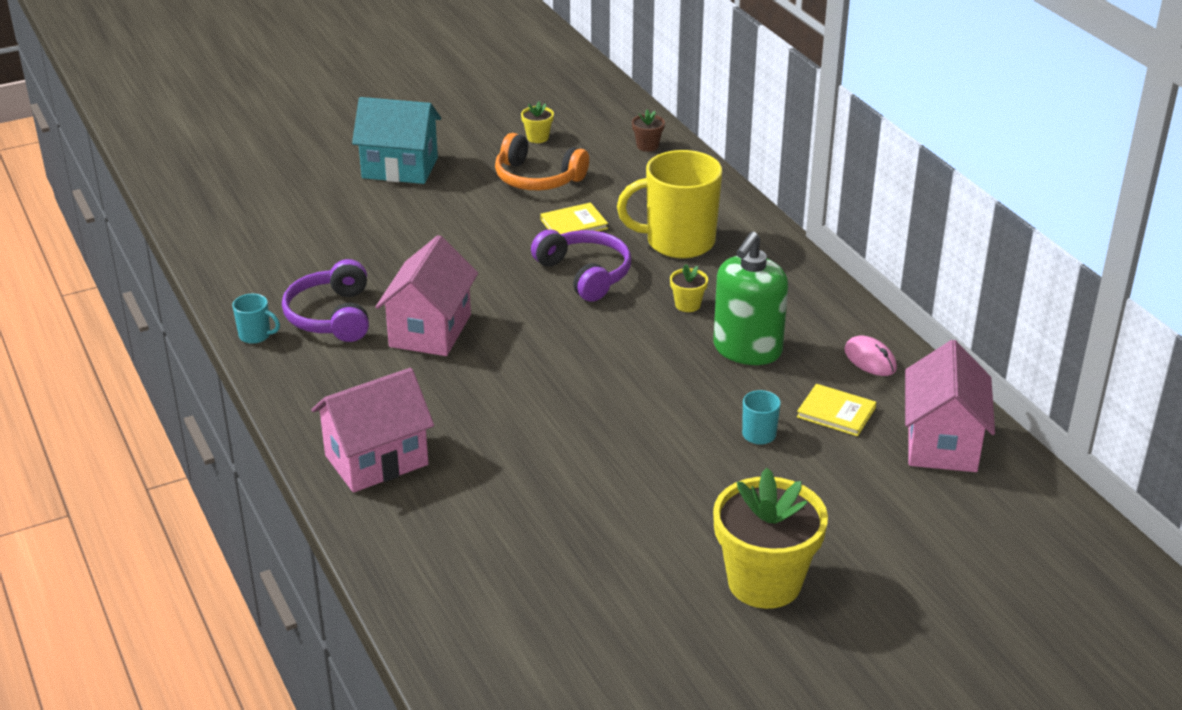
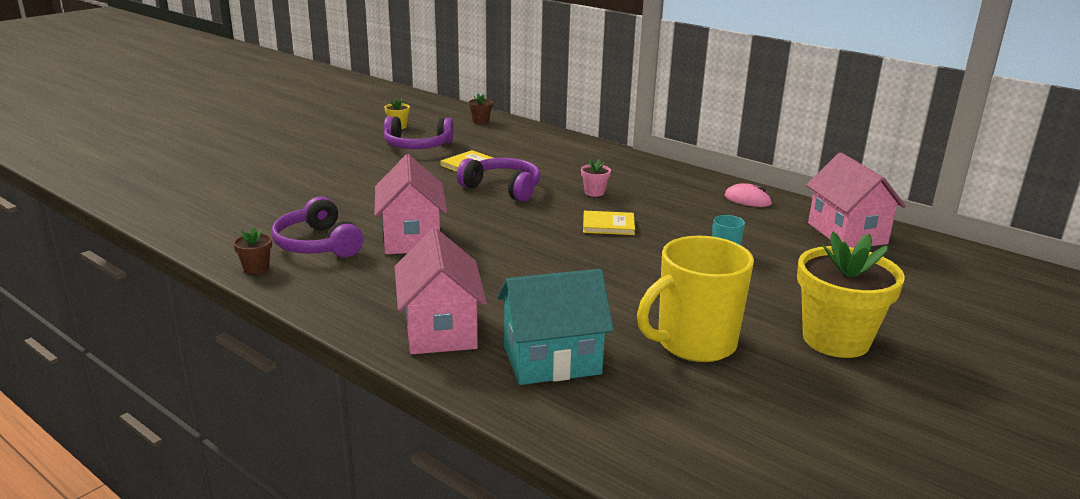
camera: 25 degrees left, 10 degrees down
turquoise mug [232,294,280,344] -> brown flower pot [233,227,272,274]
pink house [311,368,434,493] -> pink house turned 45 degrees counterclockwise [395,228,487,354]
turquoise house [352,97,441,184] -> turquoise house moved to [497,269,614,385]
orange headphones [495,133,589,190] -> purple headphones [384,116,454,149]
yellow mug [617,150,722,258] -> yellow mug moved to [637,236,754,362]
yellow flower pot [670,264,708,312] -> pink flower pot [581,159,611,197]
green soap dispenser [713,232,788,365] -> none
yellow book [797,384,876,436] -> yellow book moved to [583,211,635,235]

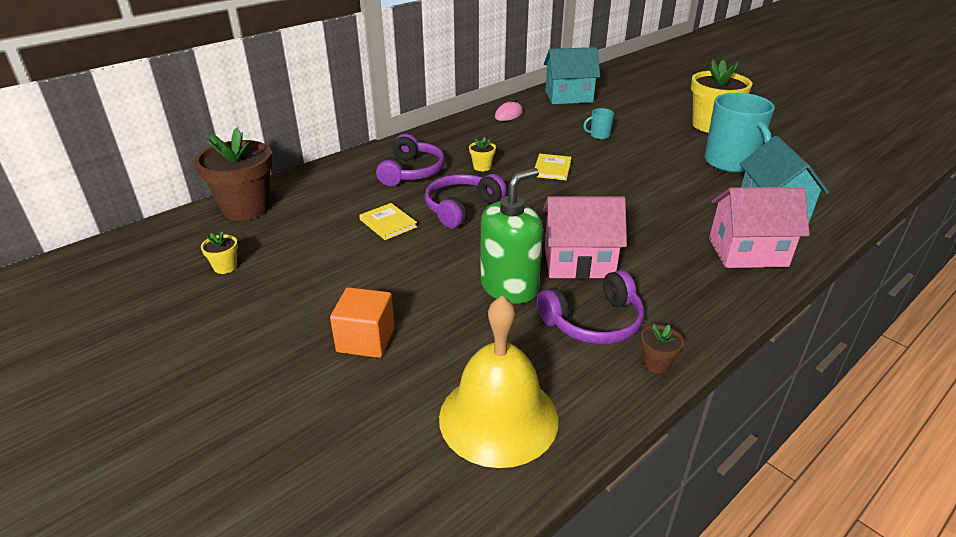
camera: 80 degrees left, 10 degrees up
purple headphones [384,116,454,149] -> purple headphones moved to [376,134,445,186]
brown flower pot [469,94,493,124] -> brown flower pot [195,127,273,221], size x2.35
pink flower pot [581,159,611,197] -> yellow flower pot [469,137,496,171]
yellow mug [637,236,754,362] -> turquoise mug [705,93,775,173]
pink house [806,152,906,248] -> turquoise house [544,47,600,104]
none -> orange cube [330,287,395,358]
none -> yellow bell [439,296,558,468]
none -> green soap dispenser [481,168,543,304]

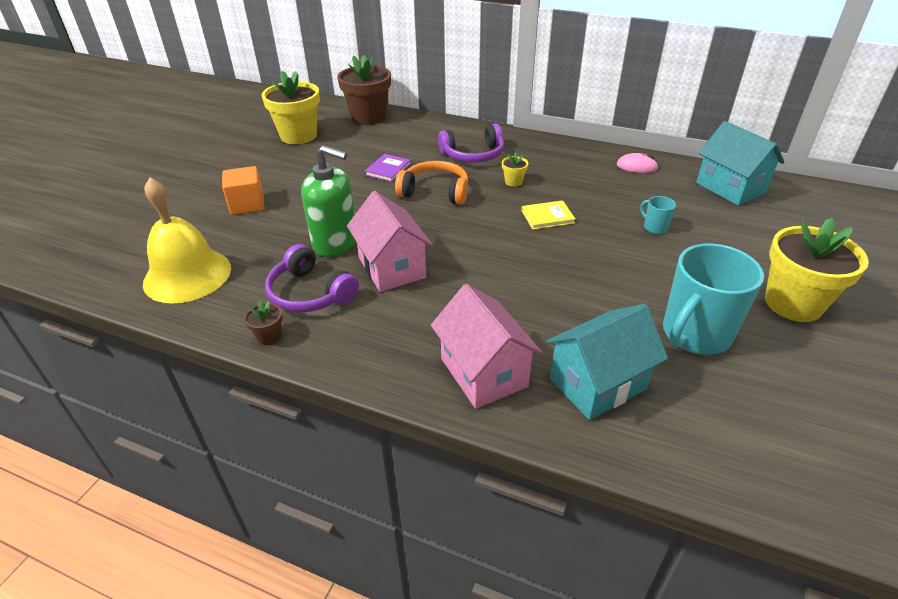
camera: 65 degrees right, 5 degrees up
yellow flower pot [201,232,238,274] -> yellow flower pot [262,71,320,144], size x2.35
yellow book [359,203,417,240] -> purple book [364,154,411,182]
purple headphones [425,174,507,228] -> orange headphones [395,161,468,205]

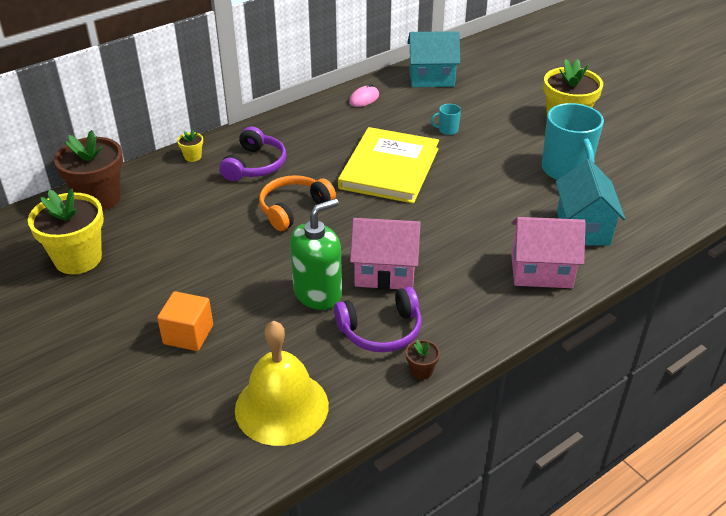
camera: 60 degrees left, 0 degrees up
purple book [364,154,411,182] -> none
yellow flower pot [502,153,528,187] -> yellow flower pot moved to [177,130,203,162]
yellow book [521,200,575,230] -> yellow book [338,127,439,204], size x2.40

